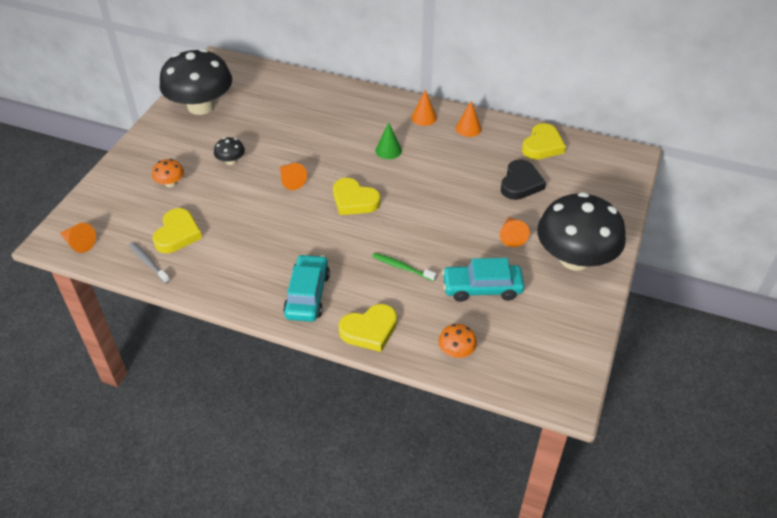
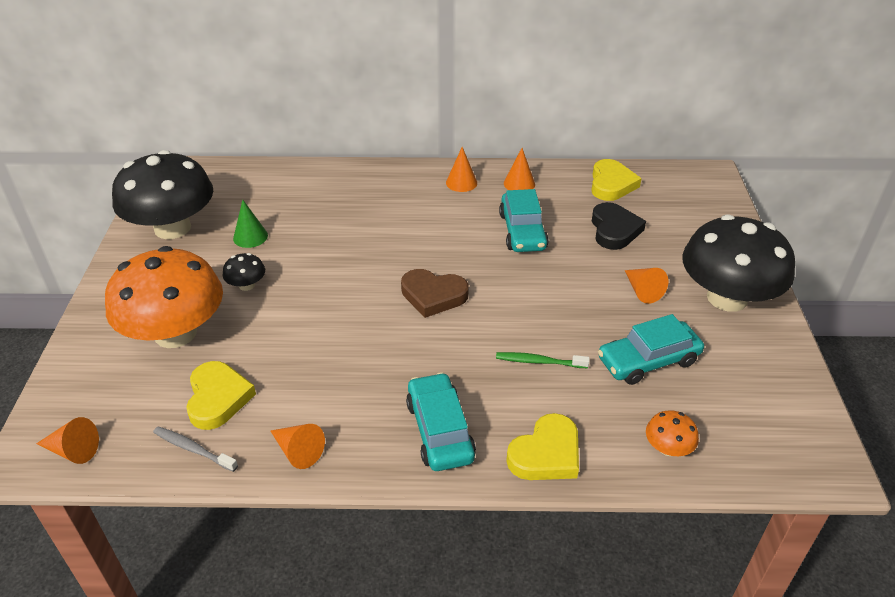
camera: 20 degrees left, 5 degrees down
orange mushroom [152,159,184,187] -> orange mushroom [105,246,223,348], size x2.47
orange cone [280,163,307,190] -> orange cone moved to [271,424,325,469]
yellow heart [333,178,380,215] -> brown heart [401,269,469,318]
green cone [375,122,402,159] -> green cone moved to [233,200,268,248]
none -> turquoise car [499,189,549,252]

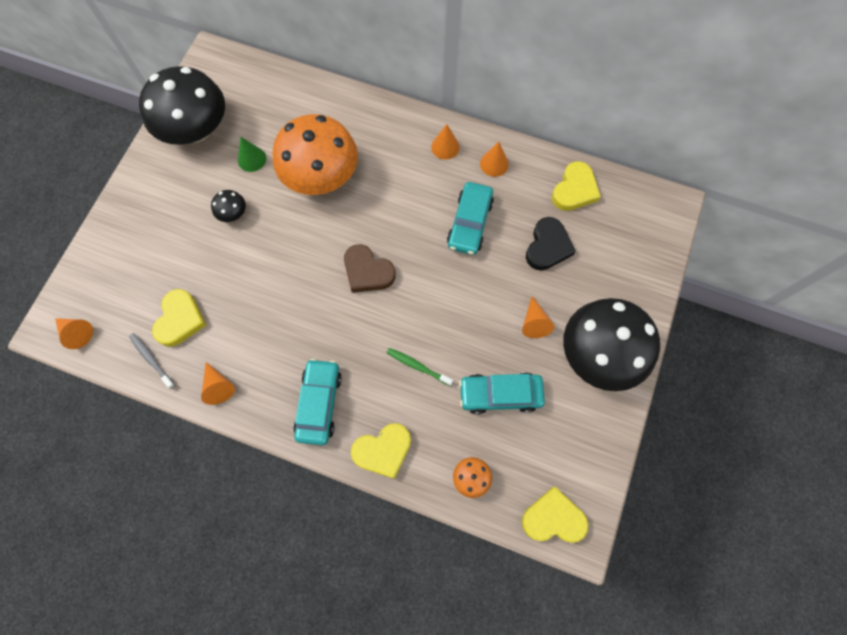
camera: 20 degrees right, 30 degrees up
orange mushroom [105,246,223,348] -> orange mushroom moved to [272,114,358,195]
none -> yellow heart [522,487,589,543]

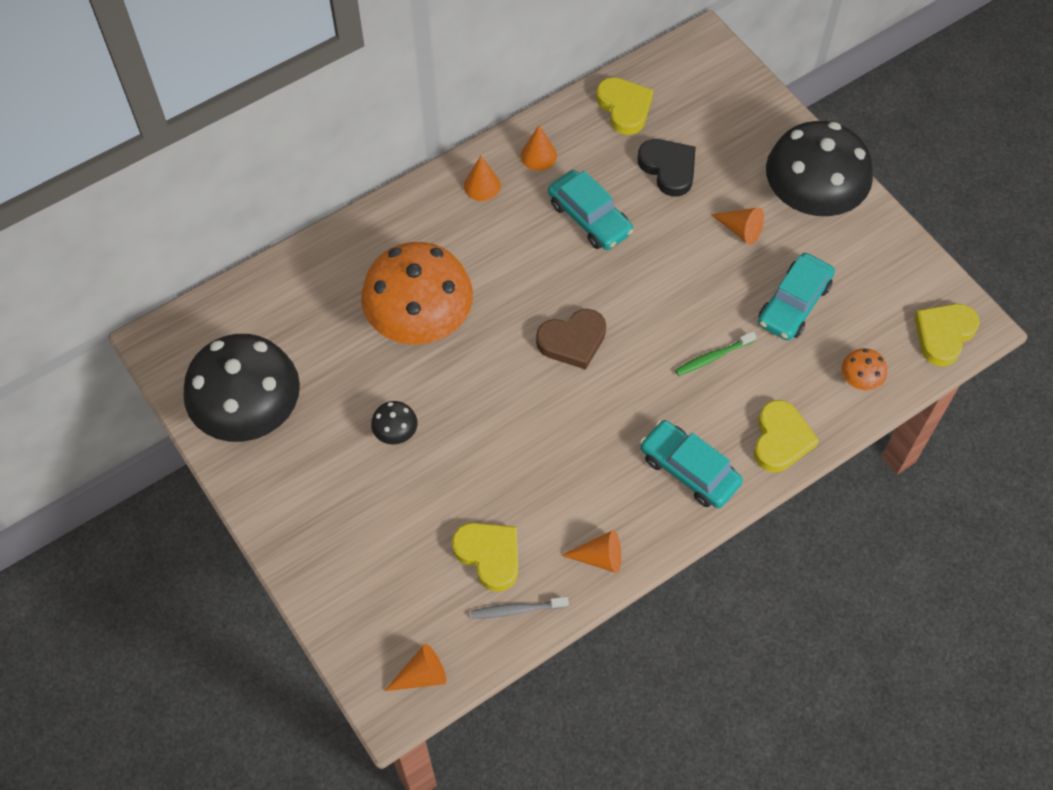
camera: 55 degrees left, 10 degrees down
green cone [238,137,266,172] -> none

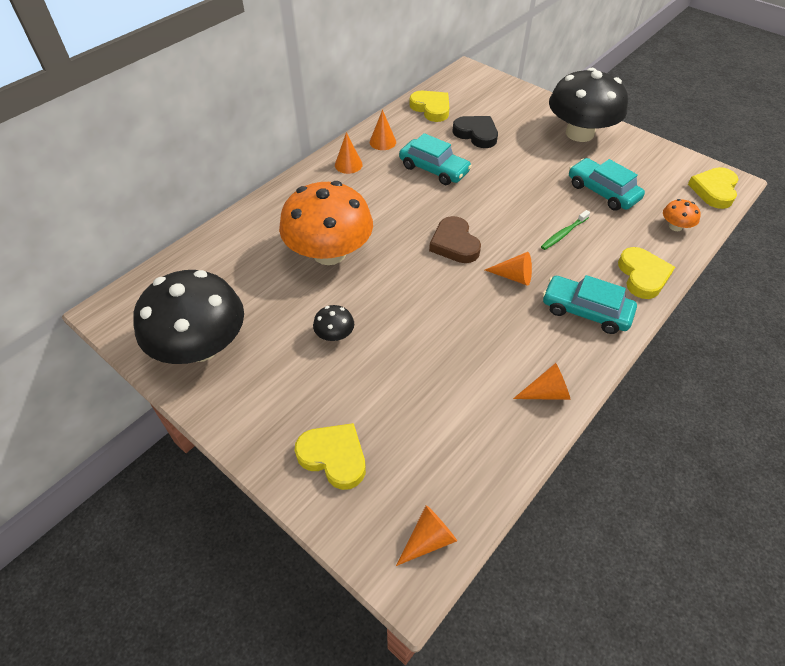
camera: 15 degrees left, 10 degrees down
yellow heart [452,522,518,592] -> yellow heart moved to [295,423,366,490]
grey toothbrush [471,597,569,619] -> none
brown heart [536,309,606,370] -> brown heart turned 105 degrees clockwise [429,216,481,263]
orange cone [711,207,764,245] -> orange cone moved to [485,252,532,286]
turquoise car [758,253,835,341] -> turquoise car turned 120 degrees clockwise [569,158,645,211]

